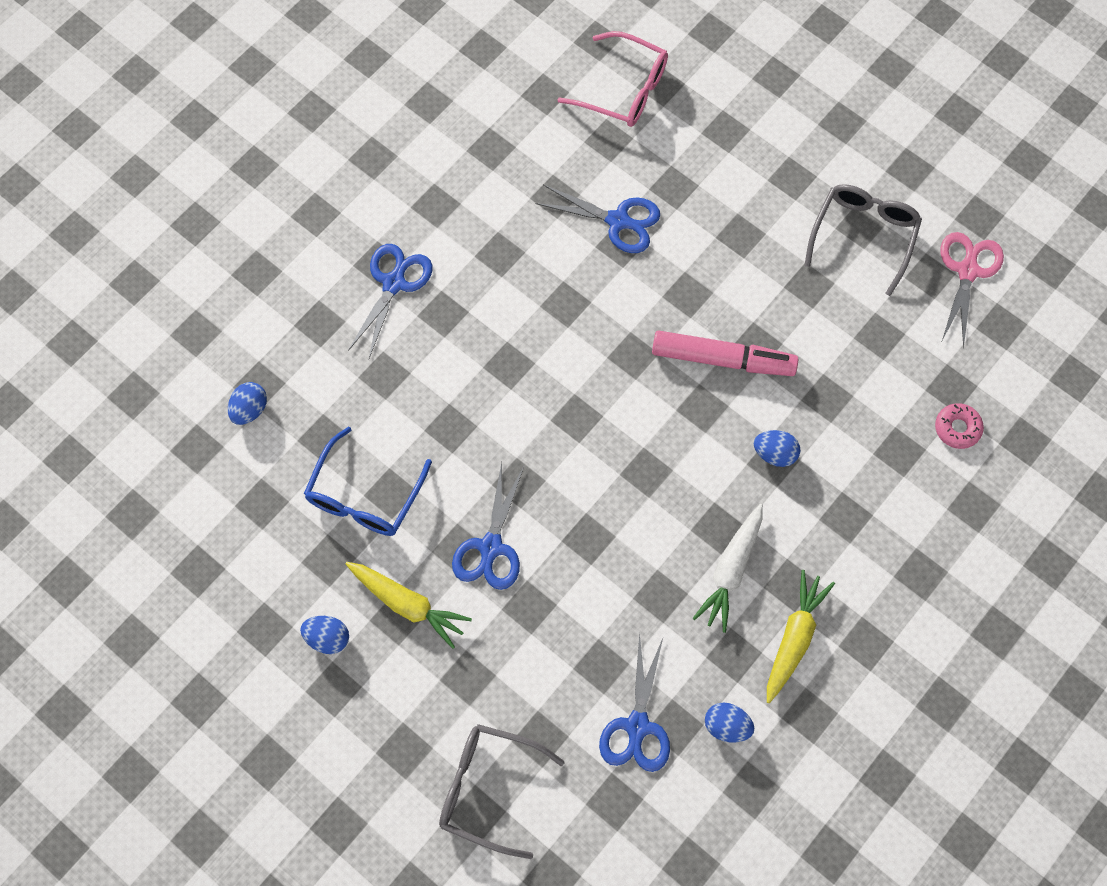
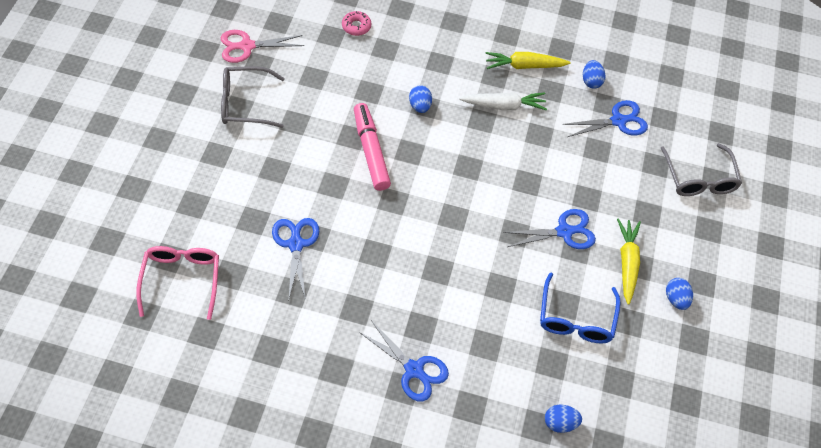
camera: 120 degrees left, 10 degrees down
blue glasses [304,427,432,536] -> blue glasses turned 105 degrees clockwise [540,272,621,344]
blue scissors [348,244,433,358] -> blue scissors turned 135 degrees counterclockwise [359,320,449,402]

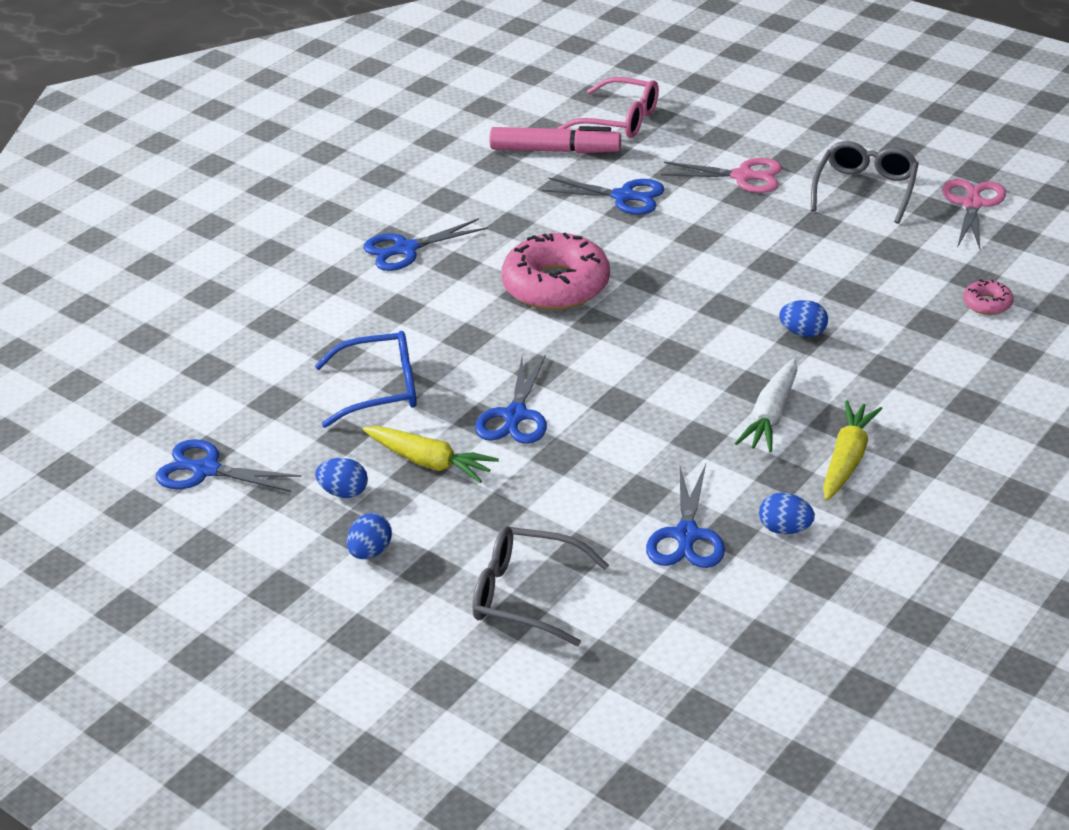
camera: 120 degrees right, 20 degrees down
pink marker [354,103,391,191] -> pink marker moved to [489,126,621,153]
blue glasses [540,272,621,344] -> blue glasses turned 135 degrees clockwise [315,331,417,428]
blue egg [545,405,582,433] -> blue egg moved to [347,513,392,559]
none -> blue scissors [156,439,302,492]
none -> pink donut [501,232,610,310]
none -> pink scissors [661,158,782,193]

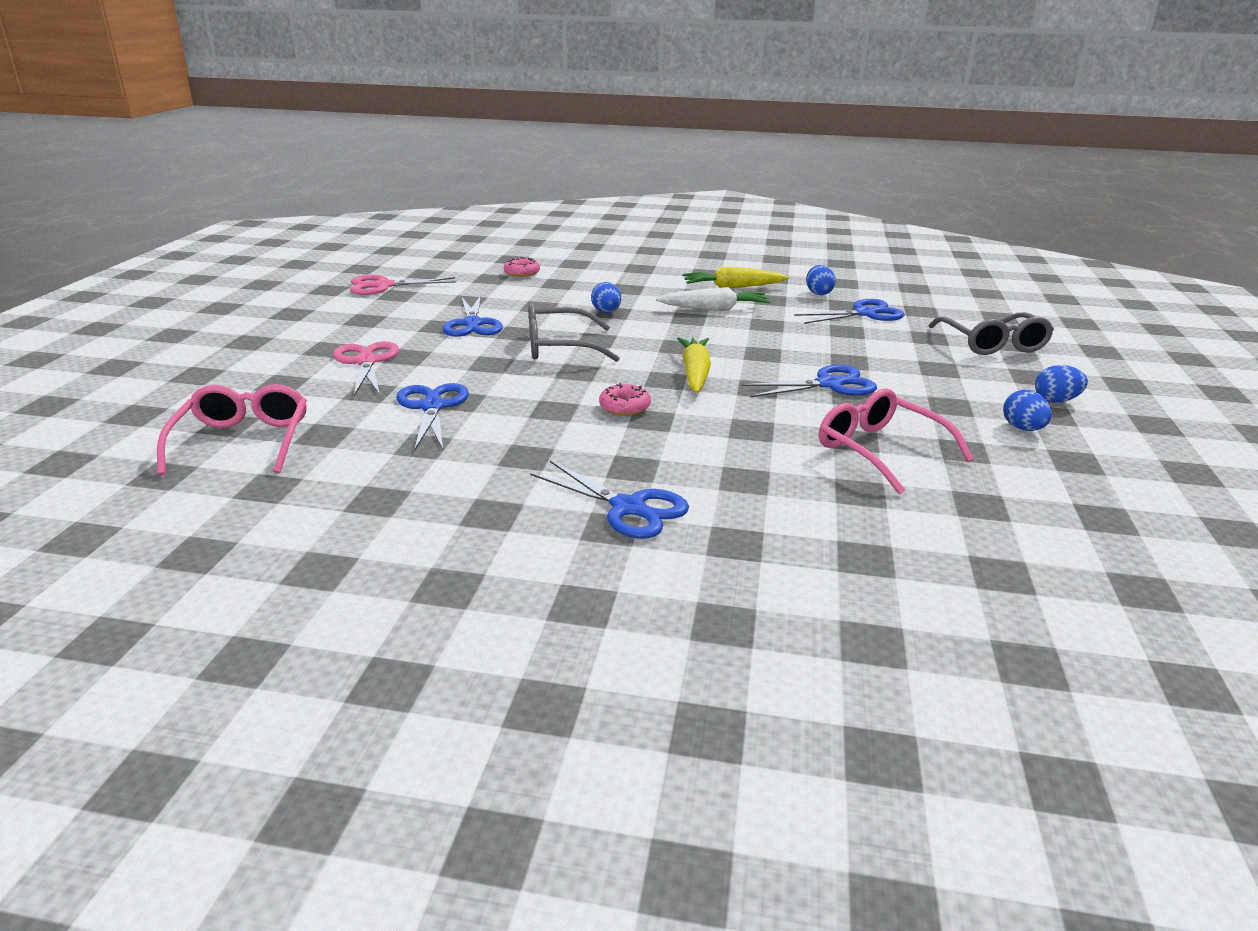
camera: 120 degrees left, 10 degrees down
blue scissors [156,439,302,492] -> blue scissors moved to [442,295,503,337]
blue glasses [315,331,417,428] -> pink glasses [819,389,974,495]
yellow carrot [362,426,499,483] -> yellow carrot moved to [677,337,711,393]
pink marker [489,126,621,153] -> none
pink donut [501,232,610,310] -> pink donut [599,383,651,416], size x0.44
grey glasses [811,141,919,224] -> grey glasses moved to [529,303,620,362]

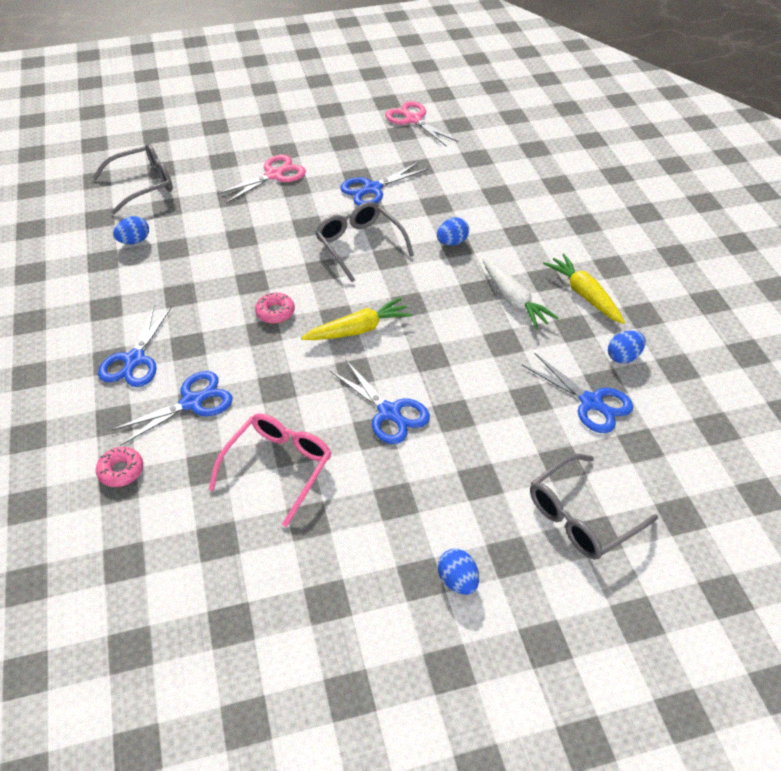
camera: 65 degrees right, 20 degrees up
pink glasses [157,384,307,475] -> grey glasses [92,143,173,215]
blue scissors [396,383,469,450] -> blue scissors moved to [112,371,233,445]
pink donut [504,257,540,277] -> pink donut moved to [96,447,143,487]
blue egg [1003,390,1052,431] -> blue egg moved to [113,216,149,244]

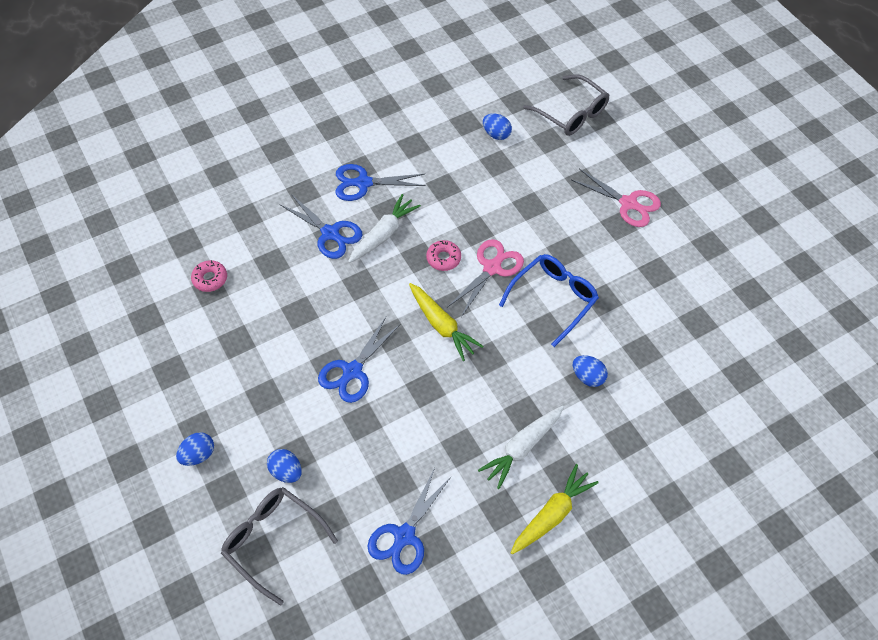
camera: 75 degrees right, 10 degrees up
pink donut [96,447,143,487] -> pink donut moved to [191,260,227,292]
pink glasses [208,413,331,527] -> none
grey glasses [315,202,414,282] -> blue glasses [499,254,599,347]
blue scissors [340,162,428,206] -> none
pink scissors [385,101,458,147] -> pink scissors moved to [448,239,524,317]
blue egg [608,331,646,363] -> blue egg moved to [267,449,302,483]
none -> white carrot [348,194,421,263]

